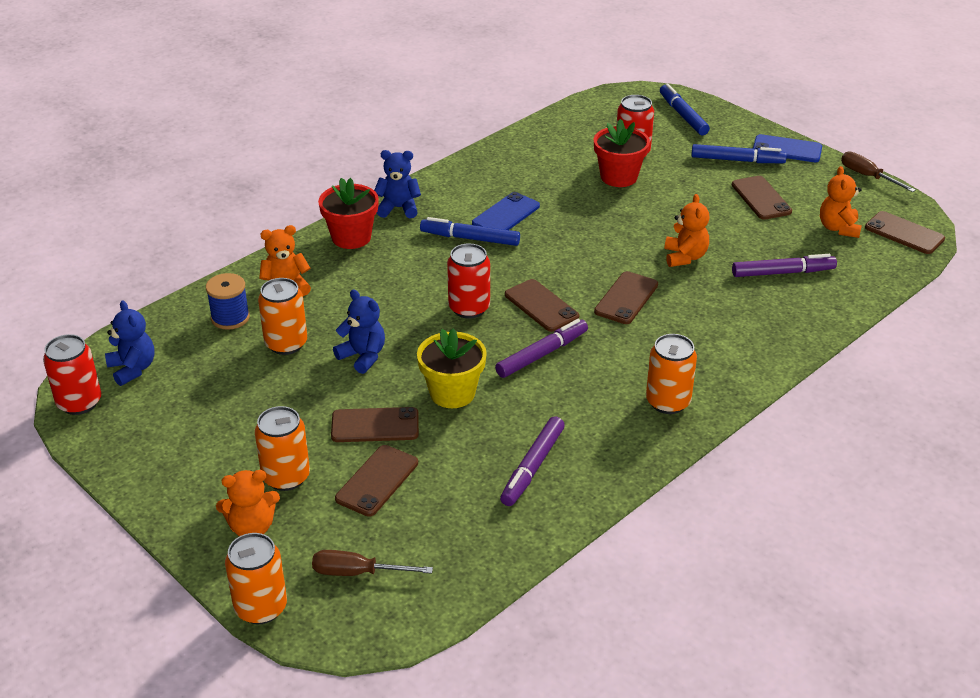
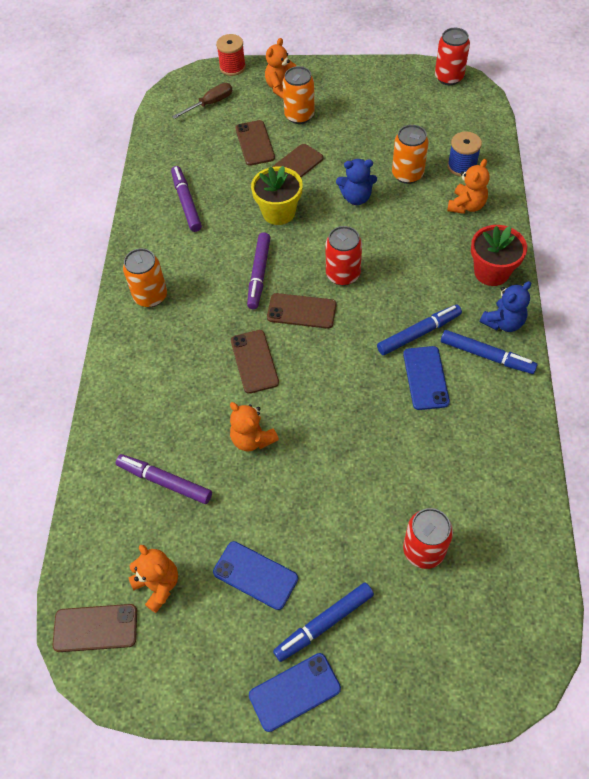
camera: 140 degrees right, 20 degrees up
blue teddy bear [105,300,155,386] -> none
orange can [225,533,287,624] -> red spool [216,34,246,76]
red flower pot [594,119,650,187] -> none
blue marker [660,84,710,135] -> blue marker moved to [441,330,538,374]
brown phone [732,176,792,220] -> blue phone [213,541,298,610]
purple marker [732,254,837,277] -> purple marker turned 75 degrees clockwise [116,454,212,504]
brown screwdriver [841,151,916,192] -> none

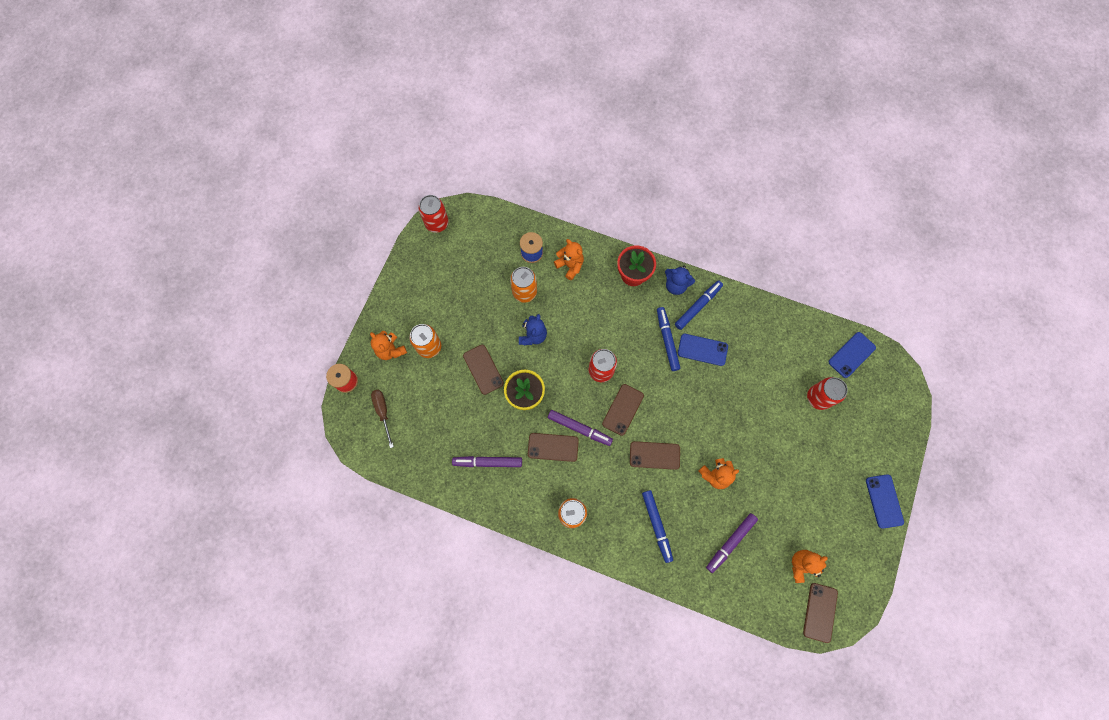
camera: 75 degrees left, 15 degrees up
blue phone [213,541,298,610] -> blue phone moved to [829,332,876,378]
brown phone [235,120,275,166] -> brown phone moved to [528,433,579,462]
blue marker [273,582,374,662] -> blue marker moved to [642,490,673,563]
blue teddy bear [480,281,531,332] -> blue teddy bear turned 135 degrees clockwise [665,266,695,295]

